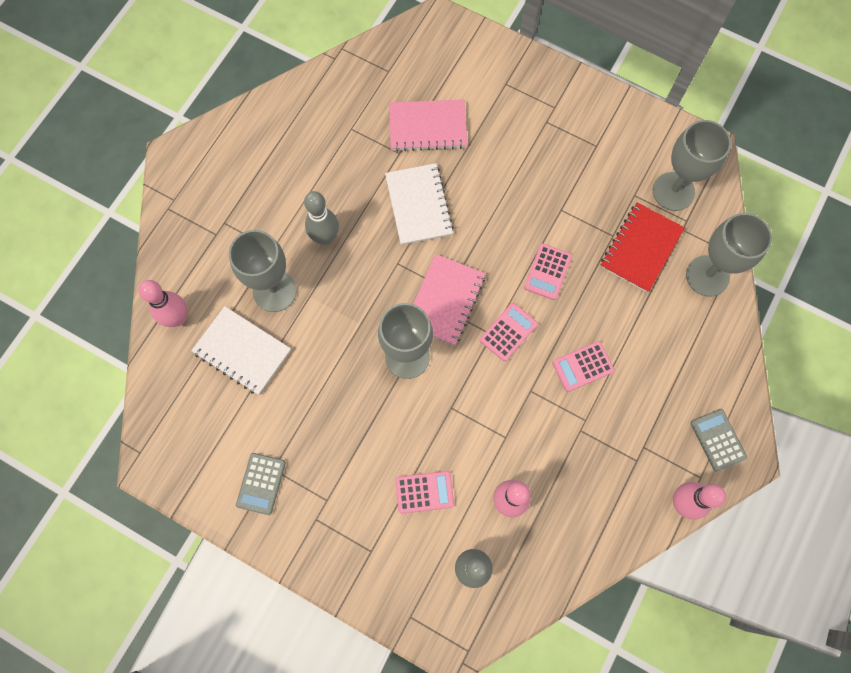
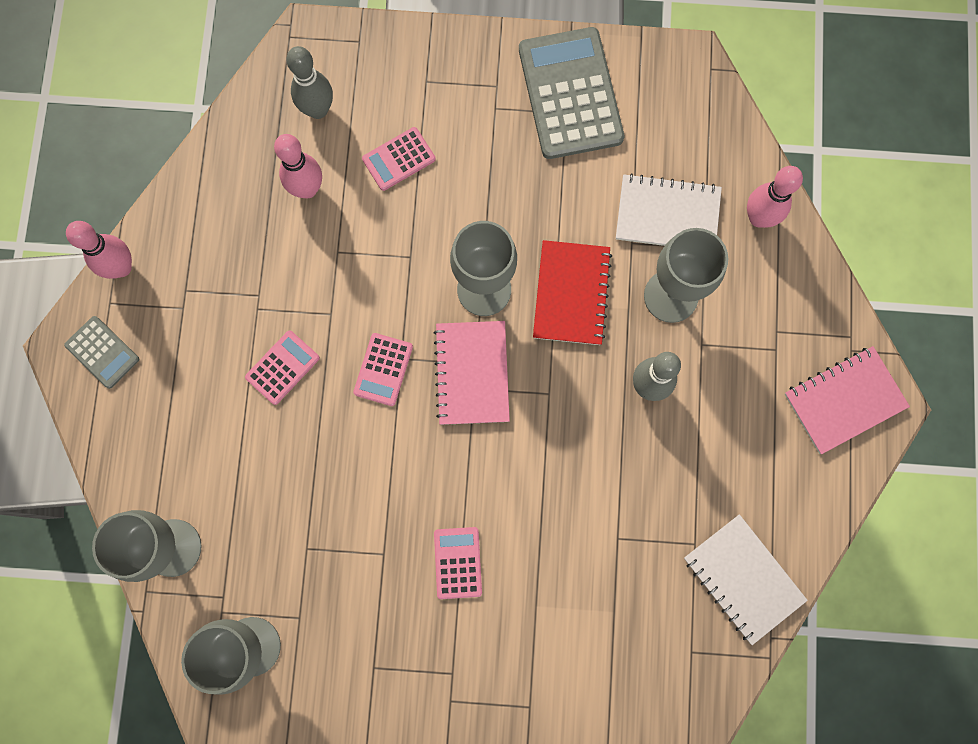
camera: 155 degrees right, 5 degrees up
grey calculator [236,453,286,515] -> grey calculator [519,27,624,159], size x2.01
white notebook [385,163,454,245] -> white notebook moved to [684,514,808,645]
pink notebook [389,99,467,152] -> pink notebook moved to [785,346,910,454]
pink calculator [524,244,572,300] -> pink calculator moved to [434,527,482,599]
red notebook [600,202,685,293] -> red notebook moved to [533,240,612,345]

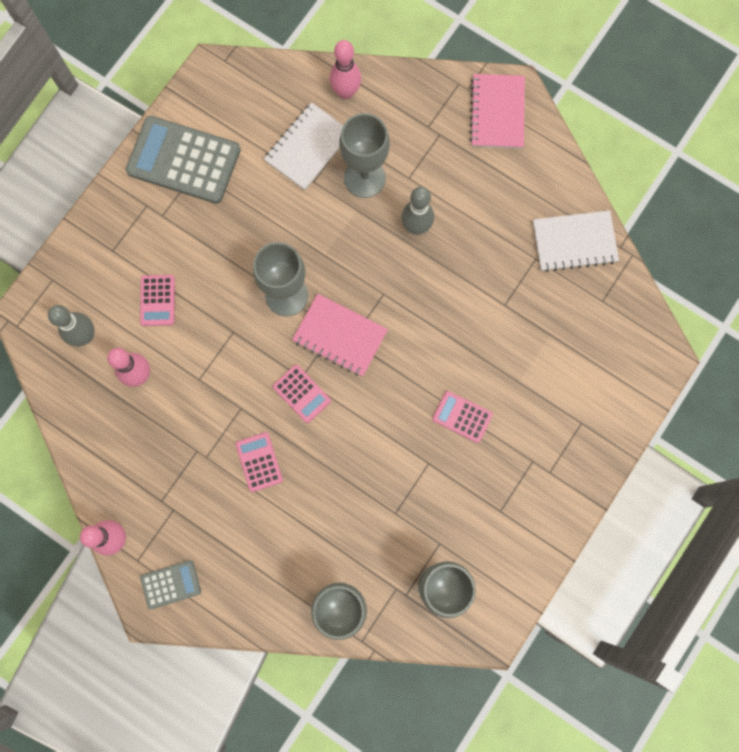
camera: 60 degrees left, 0 degrees up
red notebook [533,240,612,345] -> none

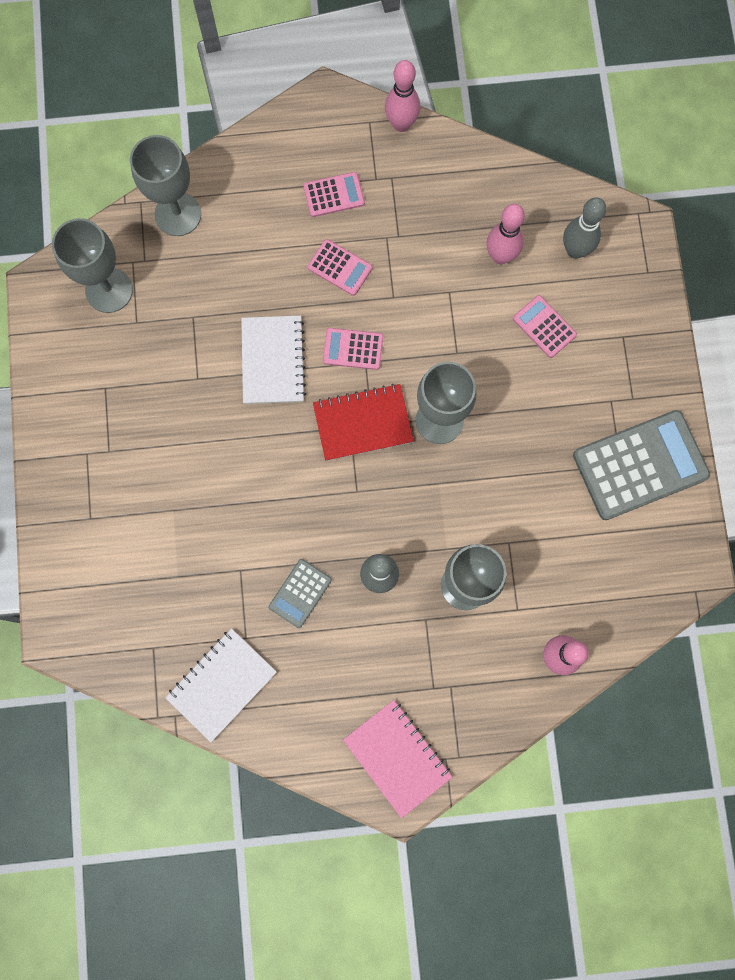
camera: 140 degrees right, 0 degrees up
grey calculator [140,560,201,610] -> grey calculator moved to [268,559,332,628]
white notebook [264,102,344,190] -> white notebook moved to [241,315,306,404]
pink notebook [292,294,388,377] -> red notebook [313,384,414,461]
pink calculator [432,391,493,443] -> pink calculator moved to [303,172,365,217]

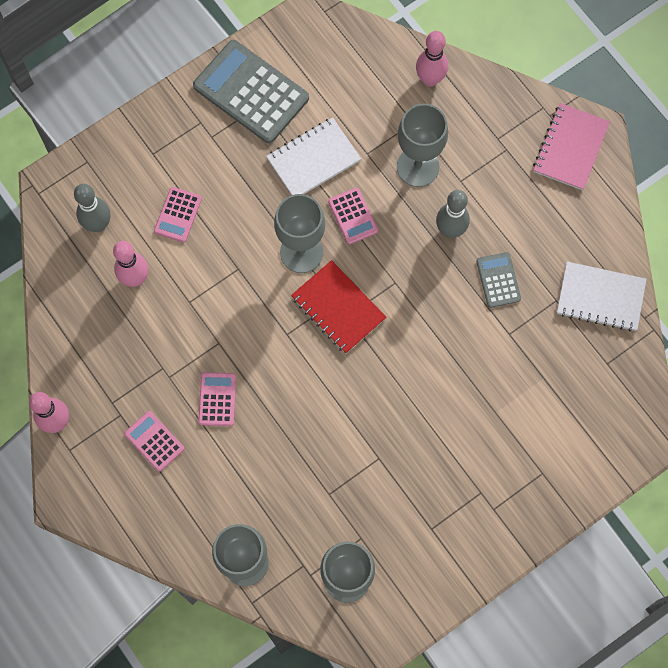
camera: 120 degrees left, 5 degrees down
white notebook [241,315,306,404] -> white notebook moved to [266,117,361,195]
grey calculator [268,559,332,628] -> grey calculator turned 105 degrees counterclockwise [476,252,521,308]
pink calculator [323,328,383,370] -> pink calculator moved to [328,188,378,244]

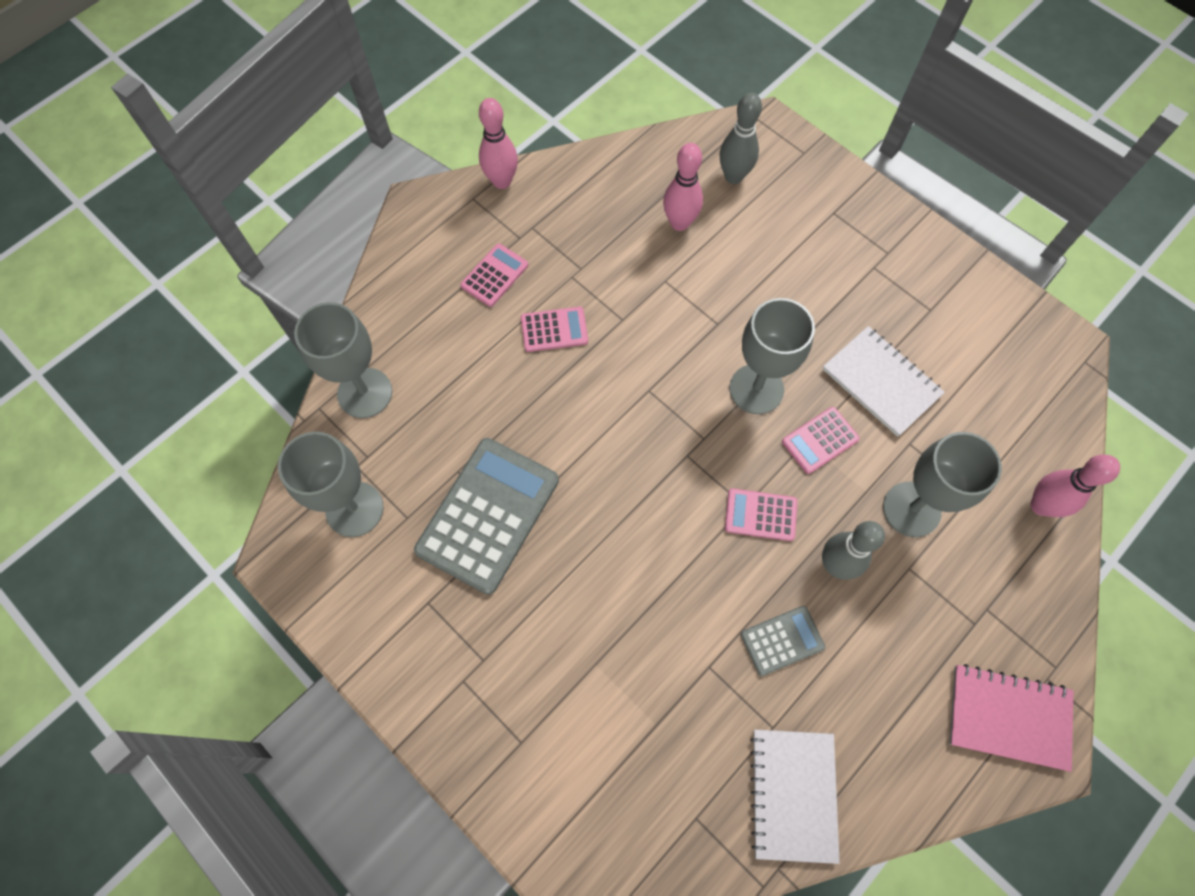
camera: 80 degrees right, 5 degrees down
pink calculator [154,187,202,243] -> pink calculator moved to [725,488,797,541]
grey calculator [193,40,309,143] -> grey calculator moved to [414,438,559,595]
red notebook [291,260,386,354] -> none

